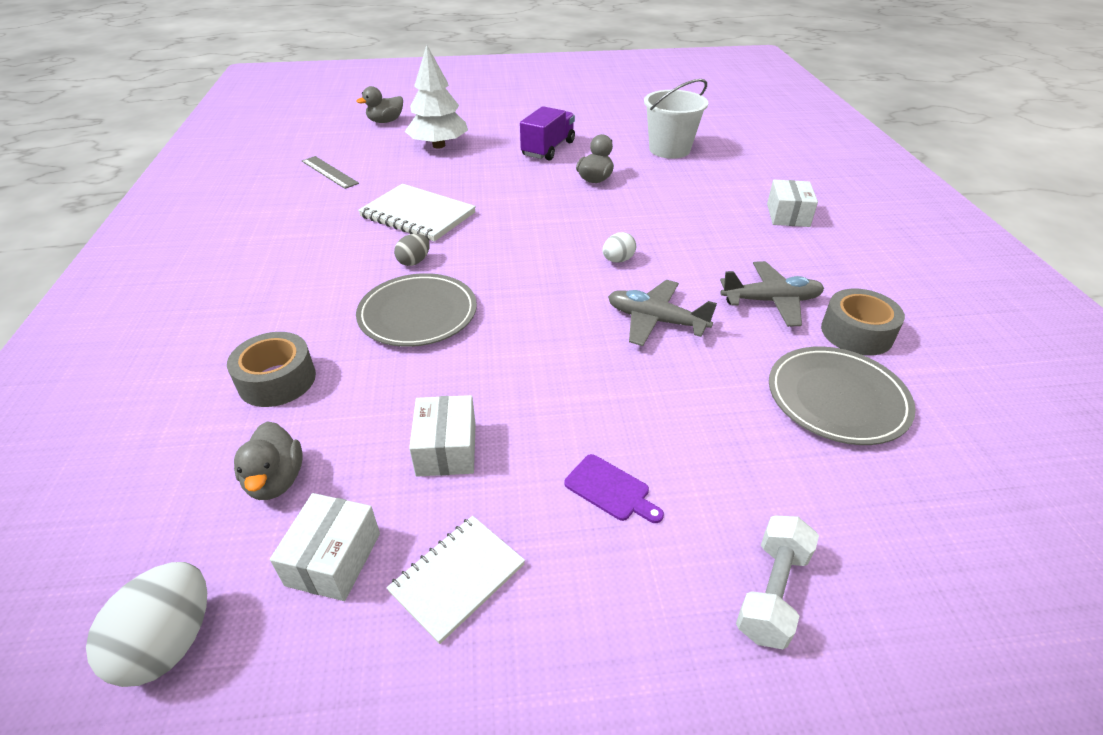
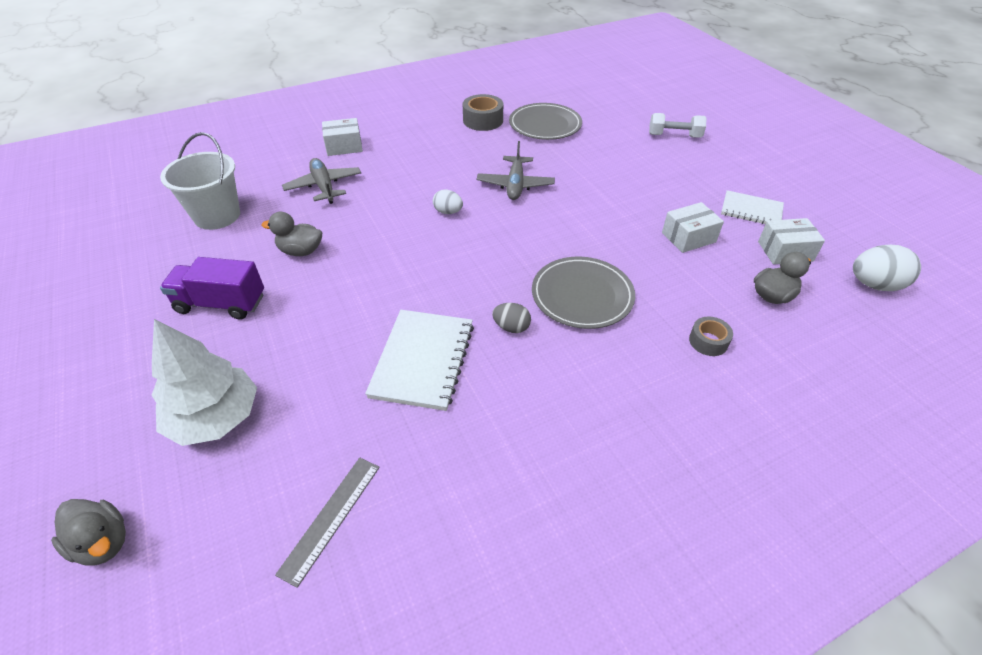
camera: 110 degrees left, 5 degrees up
grey tape [227,332,316,407] -> grey tape [689,316,733,356], size x0.62
purple cutting board [564,454,664,523] -> none
grey plane [720,261,824,327] -> grey plane moved to [282,158,361,204]

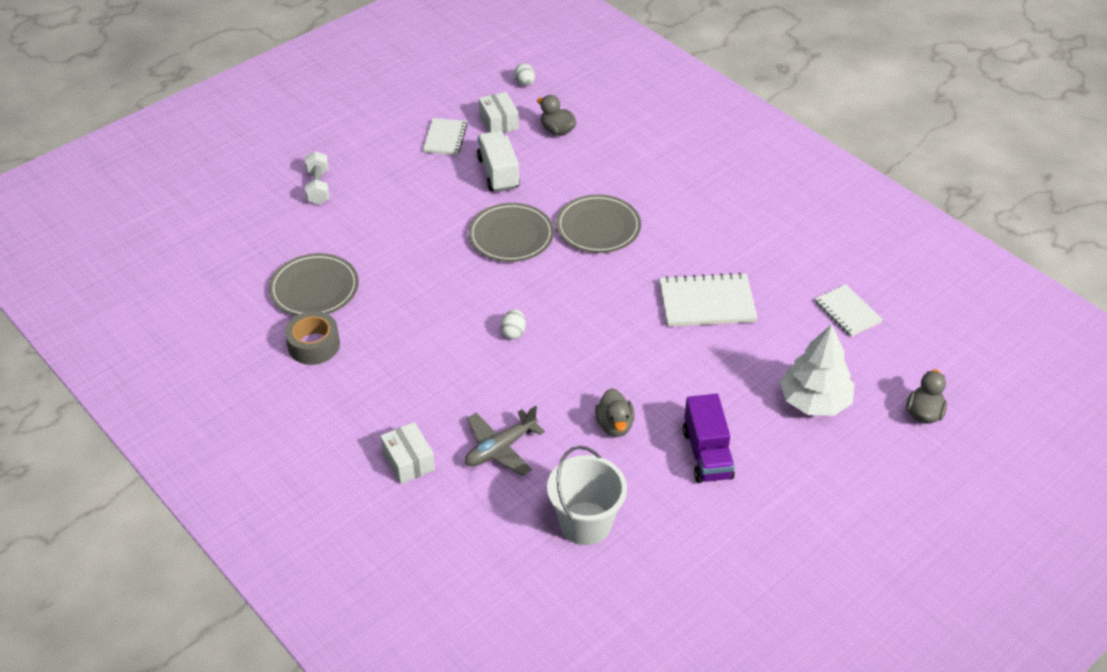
camera: 105 degrees left, 0 degrees up
grey ruler [275,458,380,588] -> white notebook [815,284,883,337]
grey plane [477,141,555,200] -> none
grey egg [492,303,531,333] -> none
white box [662,202,724,253] -> white truck [477,131,520,192]
grey tape [689,316,733,356] -> none
white egg [853,245,921,291] -> white egg [514,63,535,86], size x0.60
none -> grey plate [468,203,554,262]

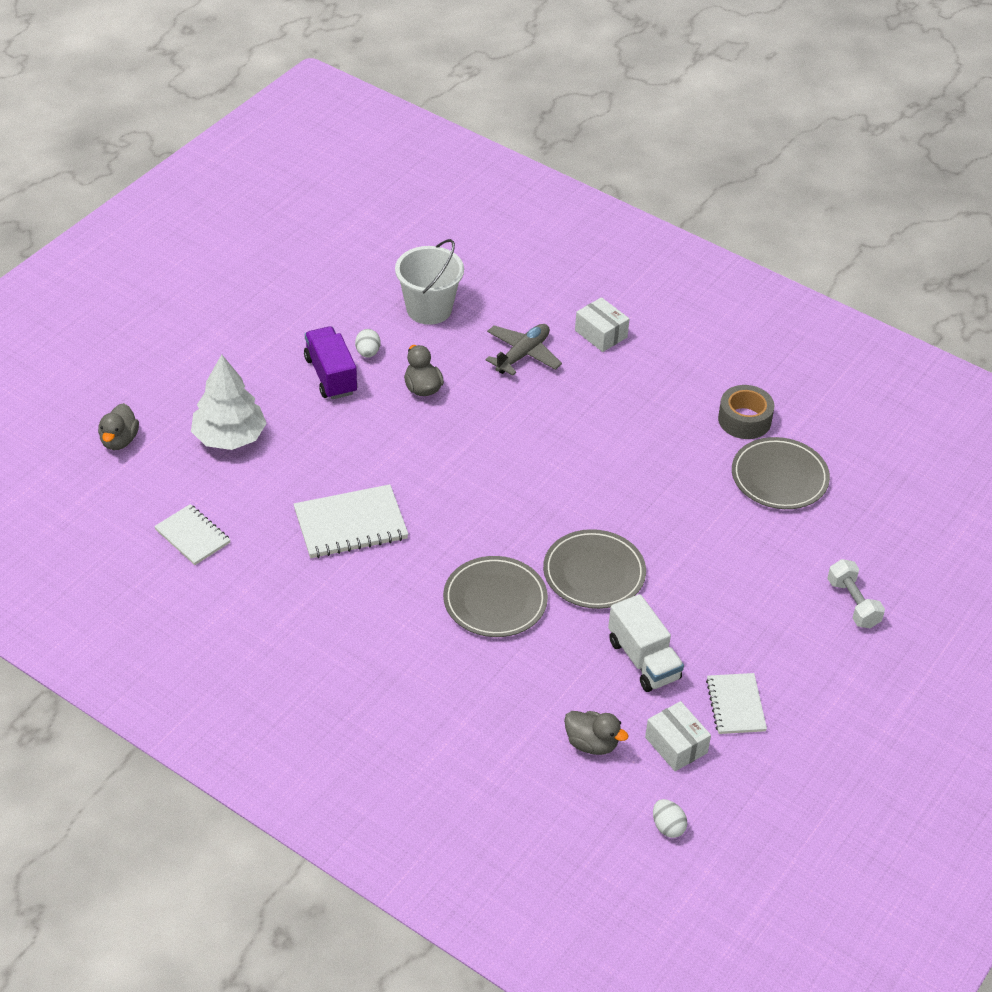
camera: 165 degrees right, 0 degrees up
white egg [500,309,526,340] -> white egg moved to [355,329,380,358]

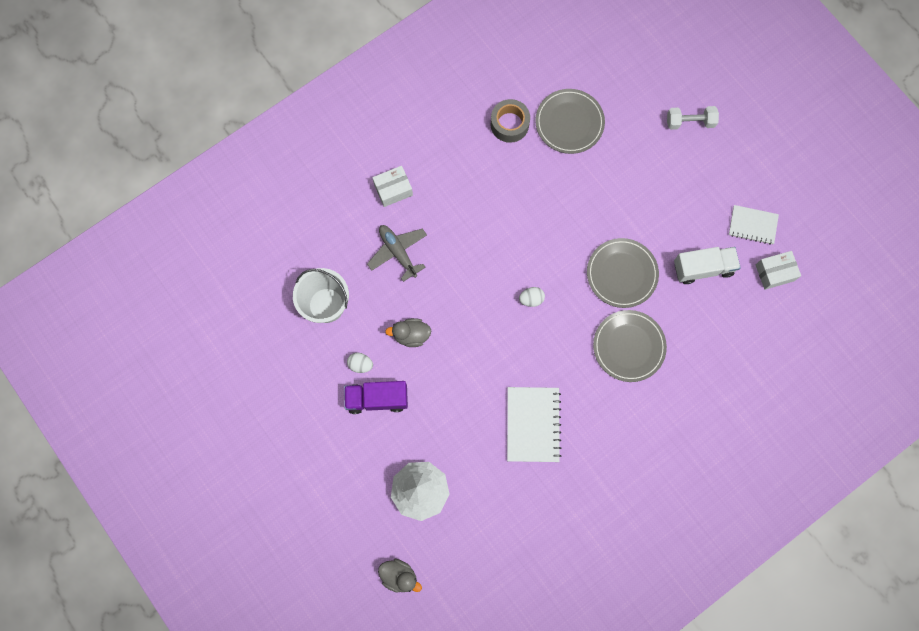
camera: 70 degrees left, 30 degrees up
white notebook [154,504,230,565] -> none
grey duck [564,711,629,755] -> none
white egg [653,799,687,838] -> white egg moved to [519,287,545,307]

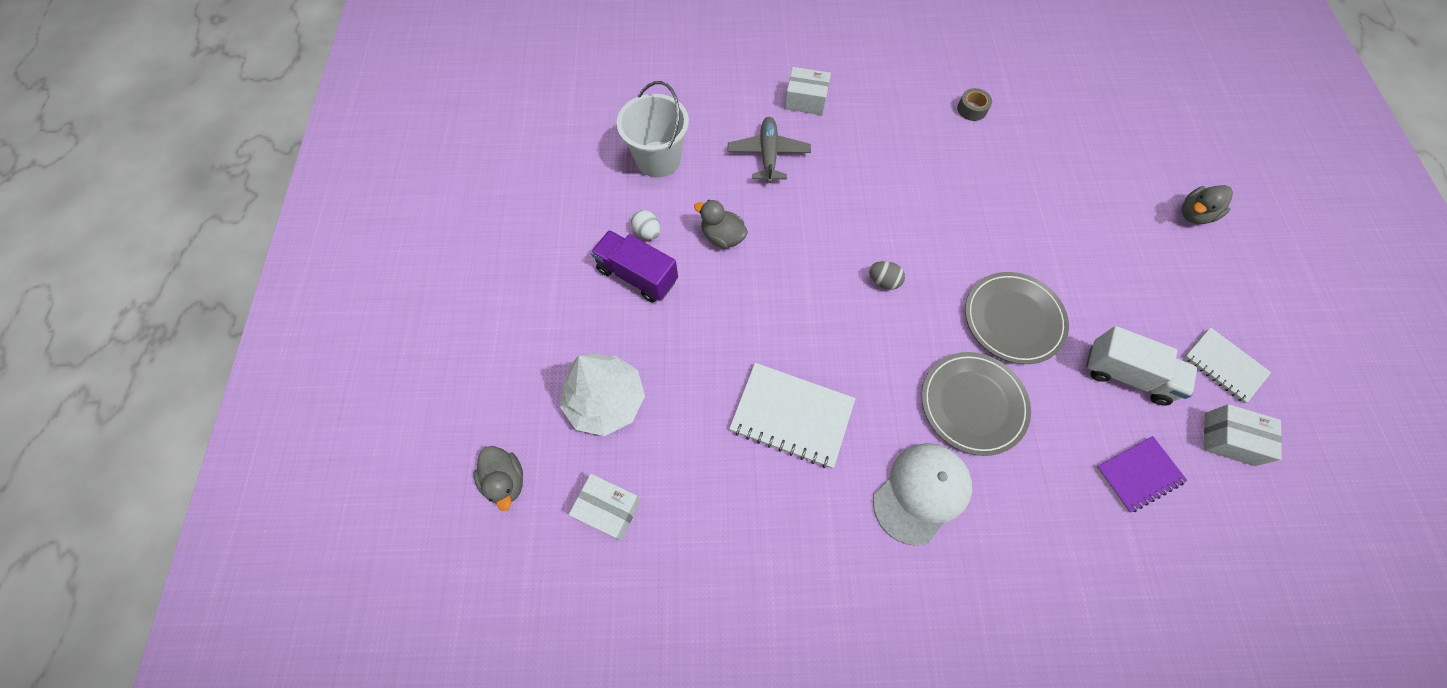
camera: 35 degrees right, 10 degrees down
grey tape [491,99,530,143] -> grey tape [957,88,992,121], size x0.62
white notebook [507,387,561,462] -> white notebook turned 75 degrees clockwise [729,363,855,468]
white egg [519,287,545,307] -> grey egg [869,261,905,290]
grey plate [535,89,605,154] -> none
white dumbbell [667,106,719,130] -> grey duck [1182,185,1233,224]
none -> white box [569,474,641,541]
none -> white cap [873,443,972,546]
none -> purple notebook [1095,436,1187,513]

